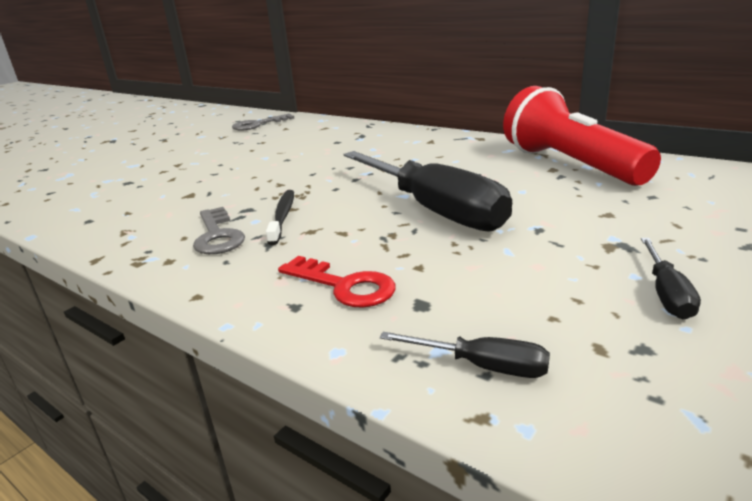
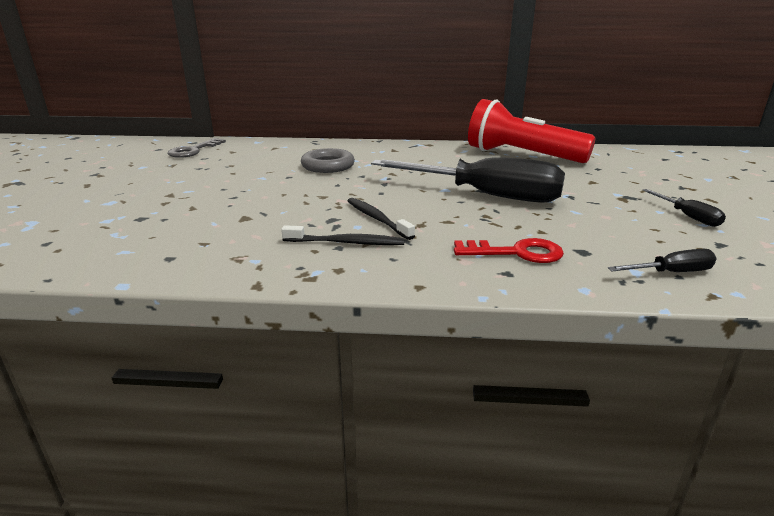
camera: 35 degrees left, 0 degrees up
grey key [193,207,245,254] -> black toothbrush [281,225,405,245]
none -> grey ring [301,148,355,173]

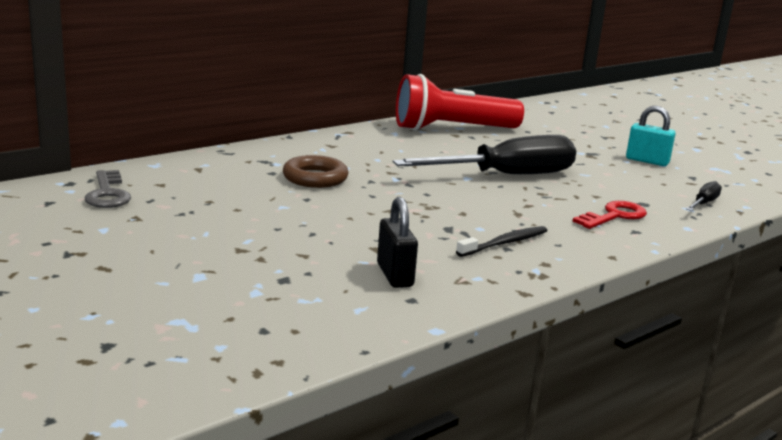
camera: 45 degrees left, 5 degrees down
grey ring [301,148,355,173] -> brown ring [283,155,348,188]
black toothbrush [348,198,415,240] -> none
black screwdriver [643,189,726,227] -> turquoise padlock [626,106,675,166]
none -> black padlock [377,197,418,288]

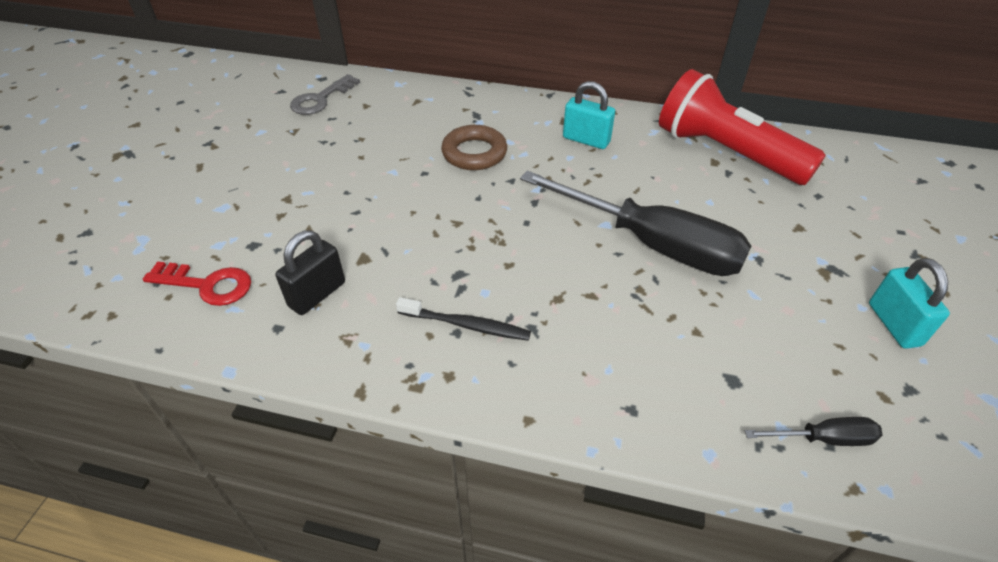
camera: 55 degrees right, 25 degrees up
red key [572,201,647,229] -> red key moved to [143,261,251,306]
none -> turquoise padlock [563,81,615,149]

